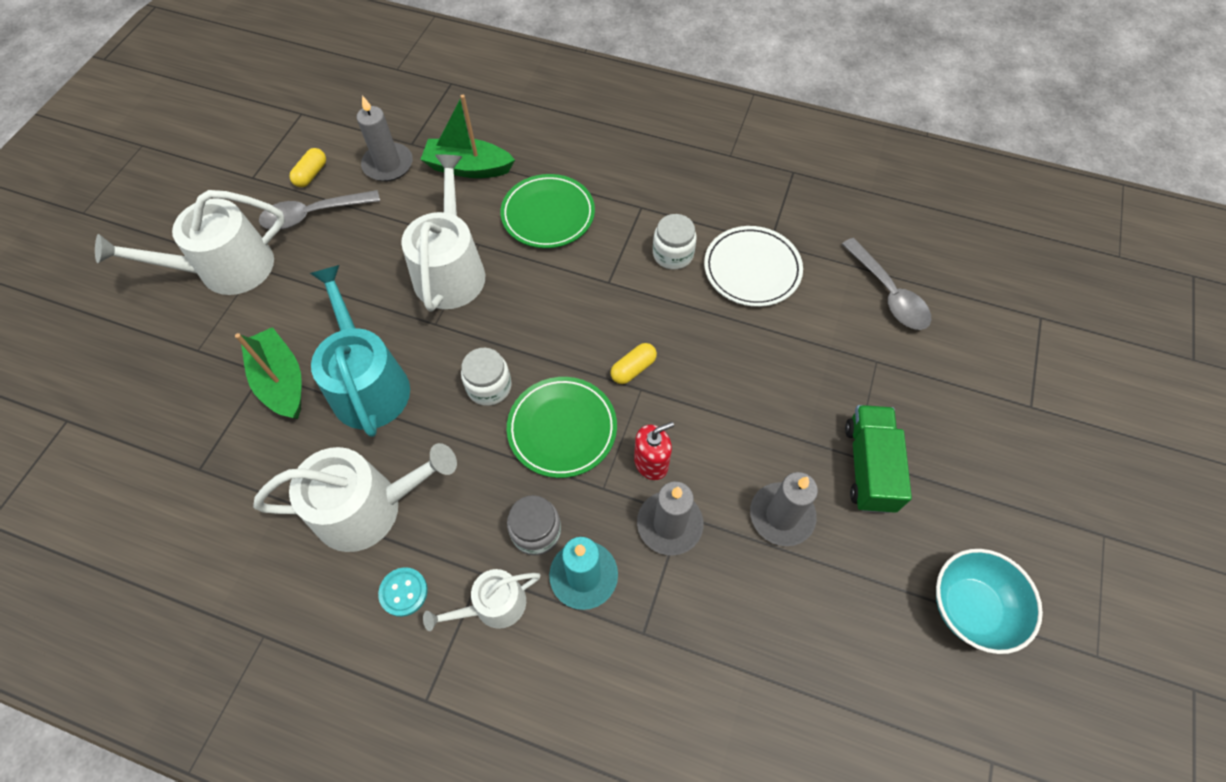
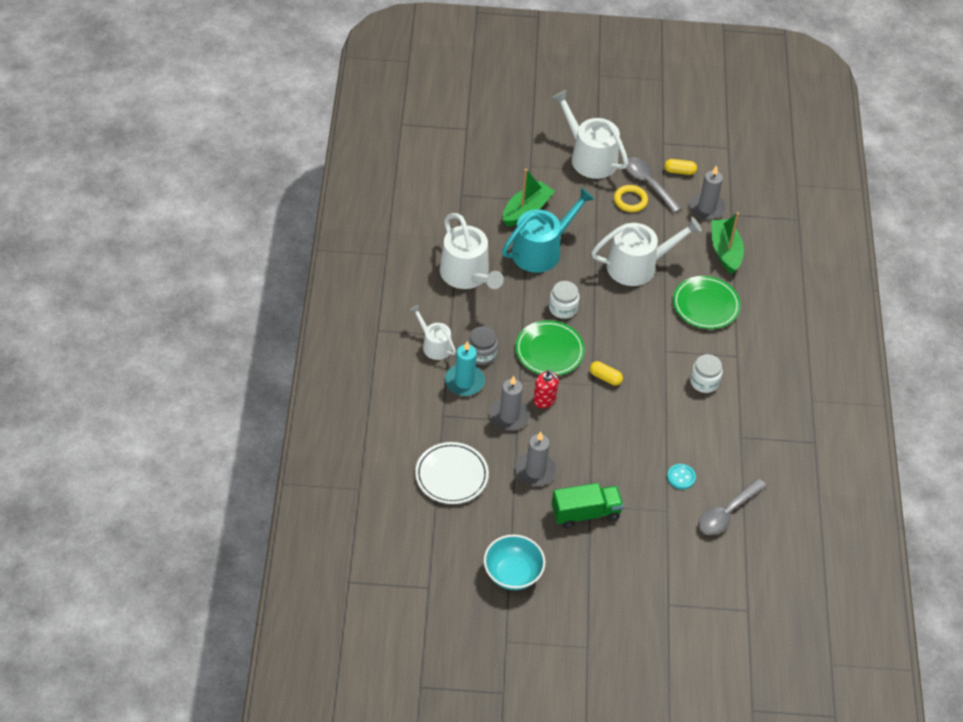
camera: 70 degrees right, 10 degrees down
turquoise button [378,567,428,617] -> turquoise button moved to [667,464,696,489]
white plate [704,226,803,307] -> white plate moved to [415,442,489,504]
none -> yellow ring [614,185,648,212]

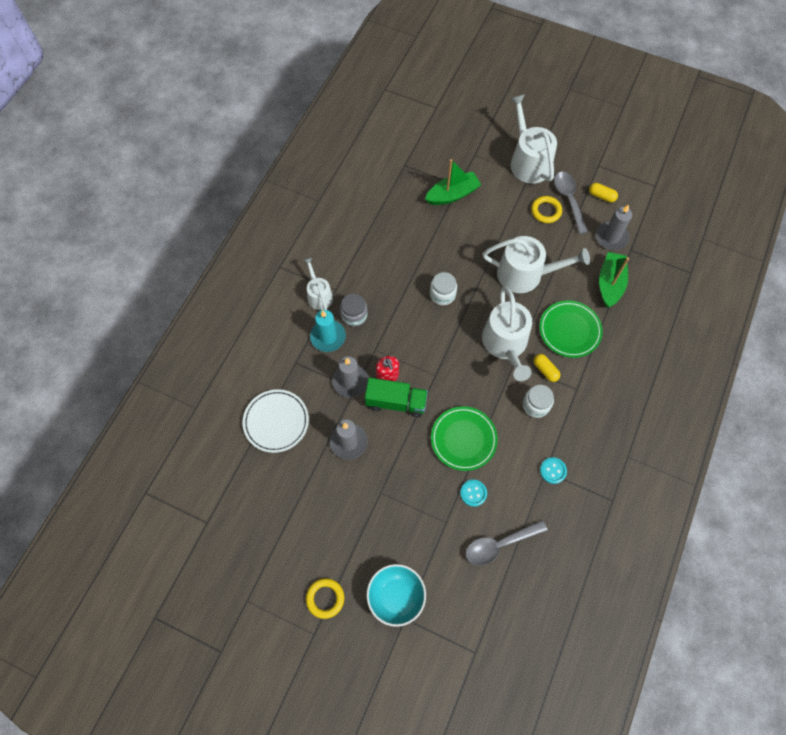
camera: 25 degrees right, 15 degrees up
white watering can [440,213,504,289] -> white watering can moved to [482,286,532,381]
turquoise bowl [484,534,545,590] -> turquoise bowl moved to [367,564,426,627]
turquoise watering can [502,188,594,273] -> none
green plate [515,320,585,376] -> green plate moved to [431,406,498,471]
green truck [552,483,624,528] -> green truck moved to [365,378,428,417]
yellow capsule [590,361,623,386] -> yellow capsule moved to [534,354,560,382]
none -> yellow ring [306,578,344,619]
none -> turquoise button [540,457,567,484]

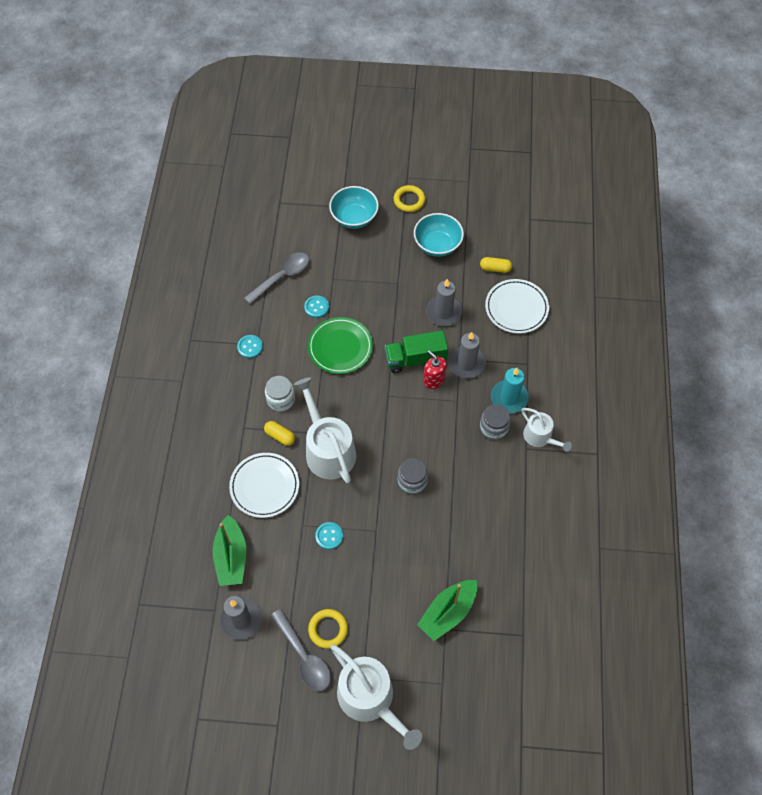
camera: 160 degrees right, 5 degrees down
white jar [430,272,457,305] -> grey jar [398,458,428,494]
white watering can [483,236,590,293] -> turquoise button [315,522,343,550]
green plate [539,301,603,358] -> white plate [229,453,299,518]
yellow capsule [589,183,618,202] -> yellow capsule moved to [480,257,512,273]
none -> turquoise bowl [414,213,464,257]

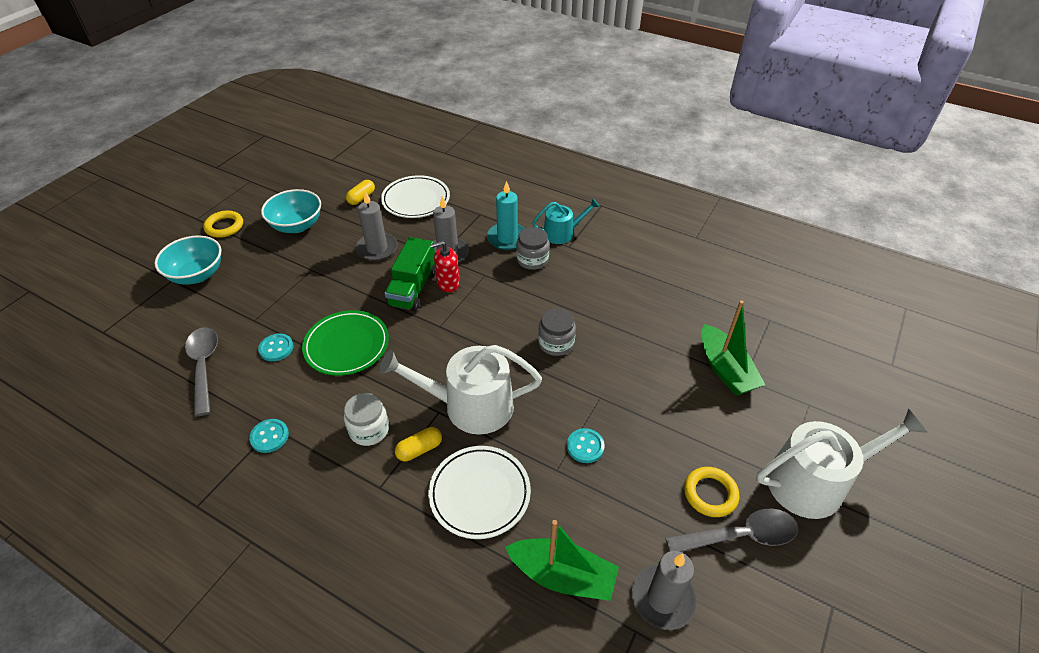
camera: 65 degrees left, 15 degrees down
white watering can [522,408,572,452] -> turquoise watering can [533,198,600,244]

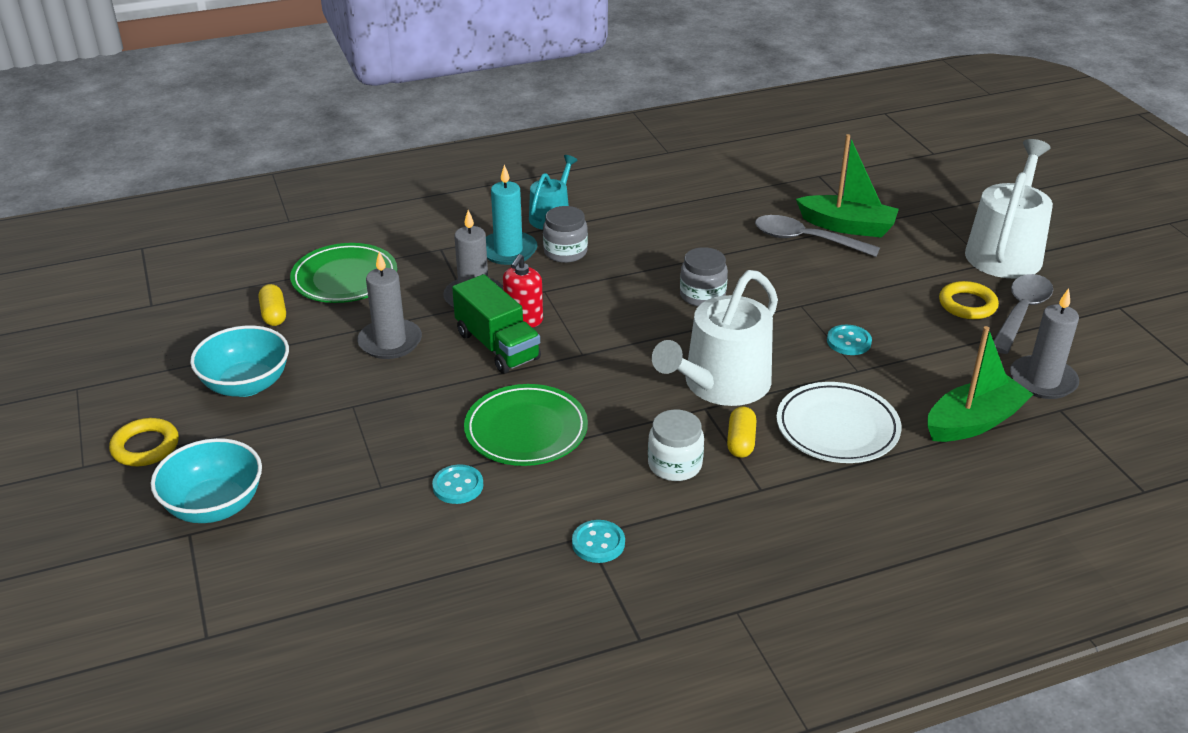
camera: 50 degrees left, 10 degrees down
grey spoon [185,327,218,416] -> grey spoon moved to [755,215,880,257]
white plate [381,175,450,218] -> green plate [290,243,397,303]

